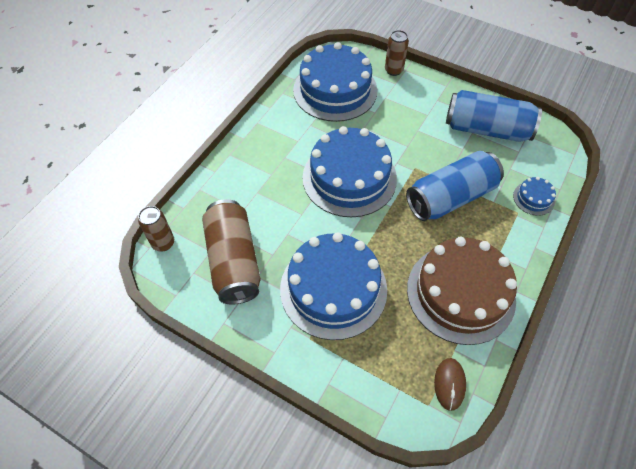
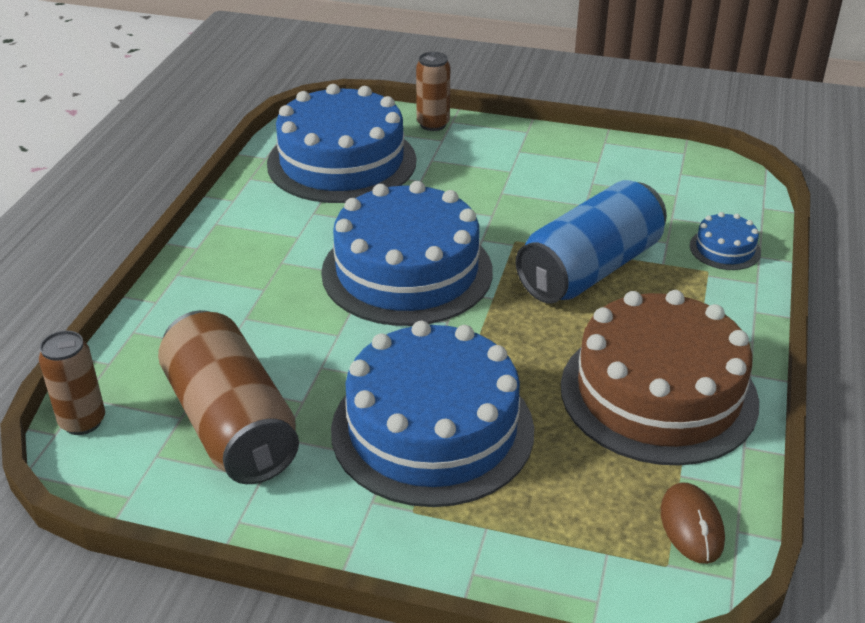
camera: 15 degrees left, 20 degrees down
blue can [446,90,542,142] -> none

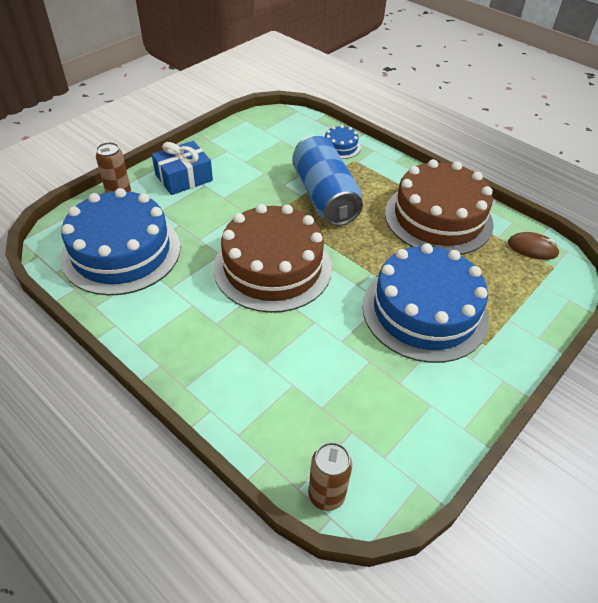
camera: 65 degrees left, 10 degrees up
brown can [158,310,299,484] -> none
blue cake [321,181,493,326] -> brown cake [214,204,332,313]
none -> blue gift [152,141,213,195]

